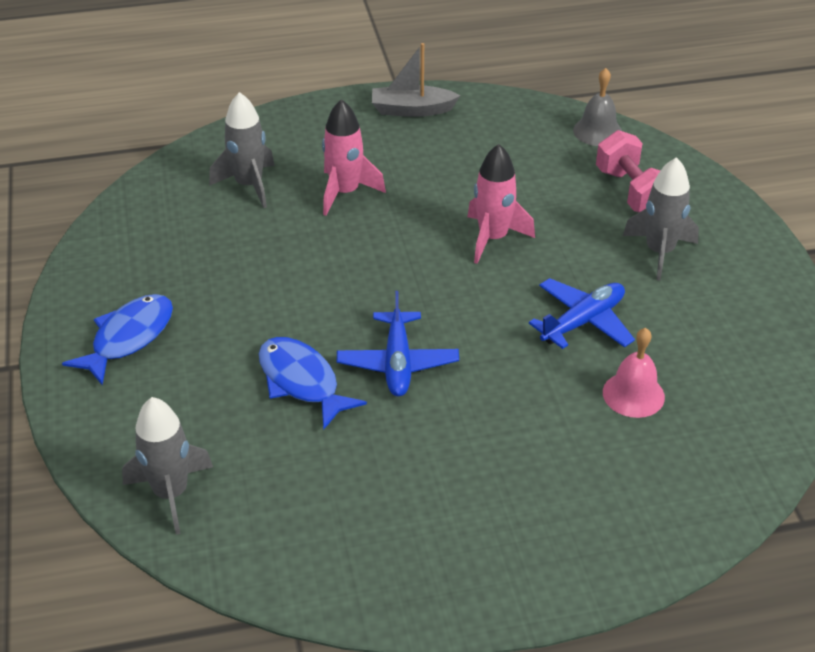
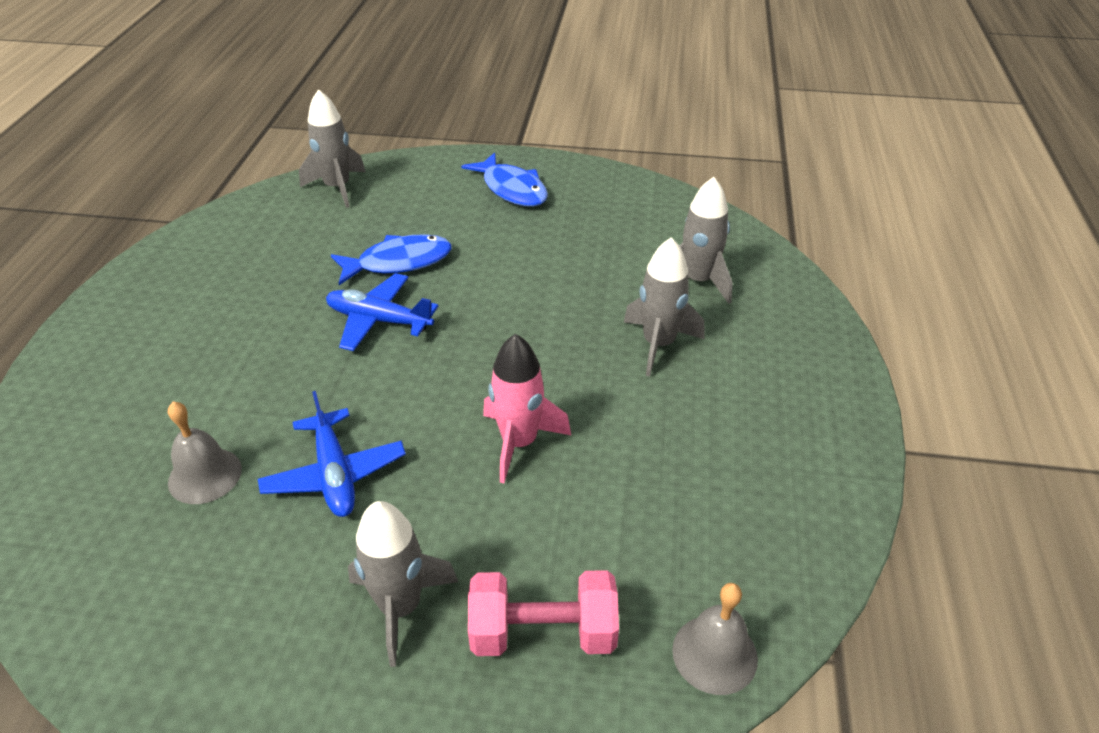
camera: 110 degrees right, 0 degrees up
pink rocket [322,99,386,216] -> grey rocket [623,237,704,376]
grey boat [372,43,461,117] -> none
pink bell [603,328,665,418] -> grey bell [168,401,242,504]

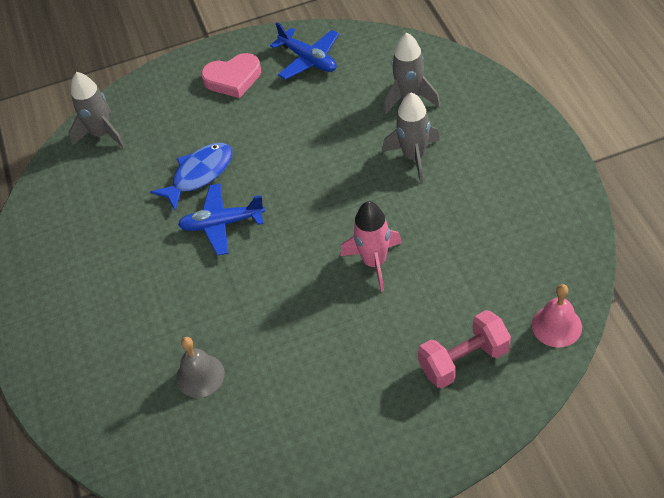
camera: 20 degrees left, 10 degrees up
blue plane [258,391,406,517] -> blue plane moved to [270,22,339,80]
grey rocket [348,501,458,667] -> none
blue fish [461,153,548,207] -> pink heart [201,53,261,98]
grey bell [672,583,758,695] -> pink bell [532,284,582,348]

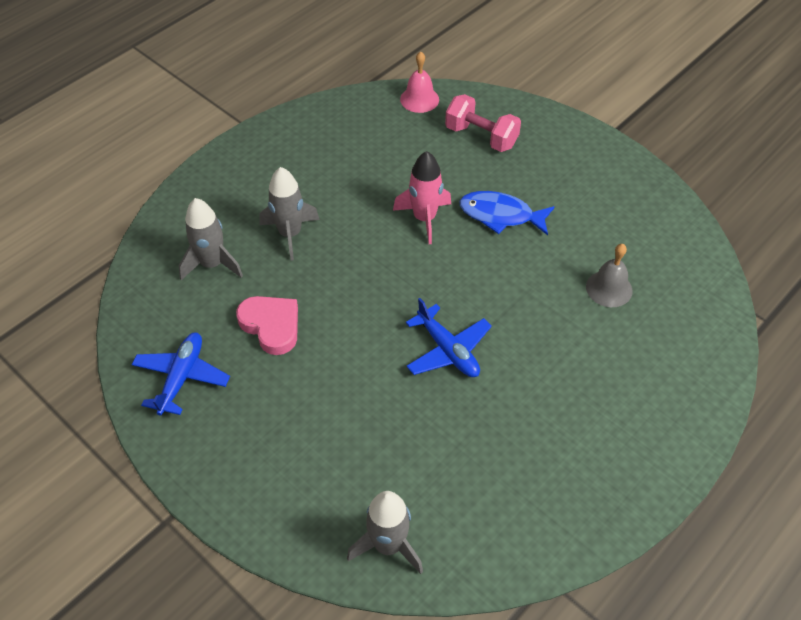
camera: 125 degrees left, 0 degrees up
blue fish [150,143,232,211] -> blue fish moved to [460,191,555,235]
pink heart [201,53,261,98] -> pink heart moved to [236,296,298,355]

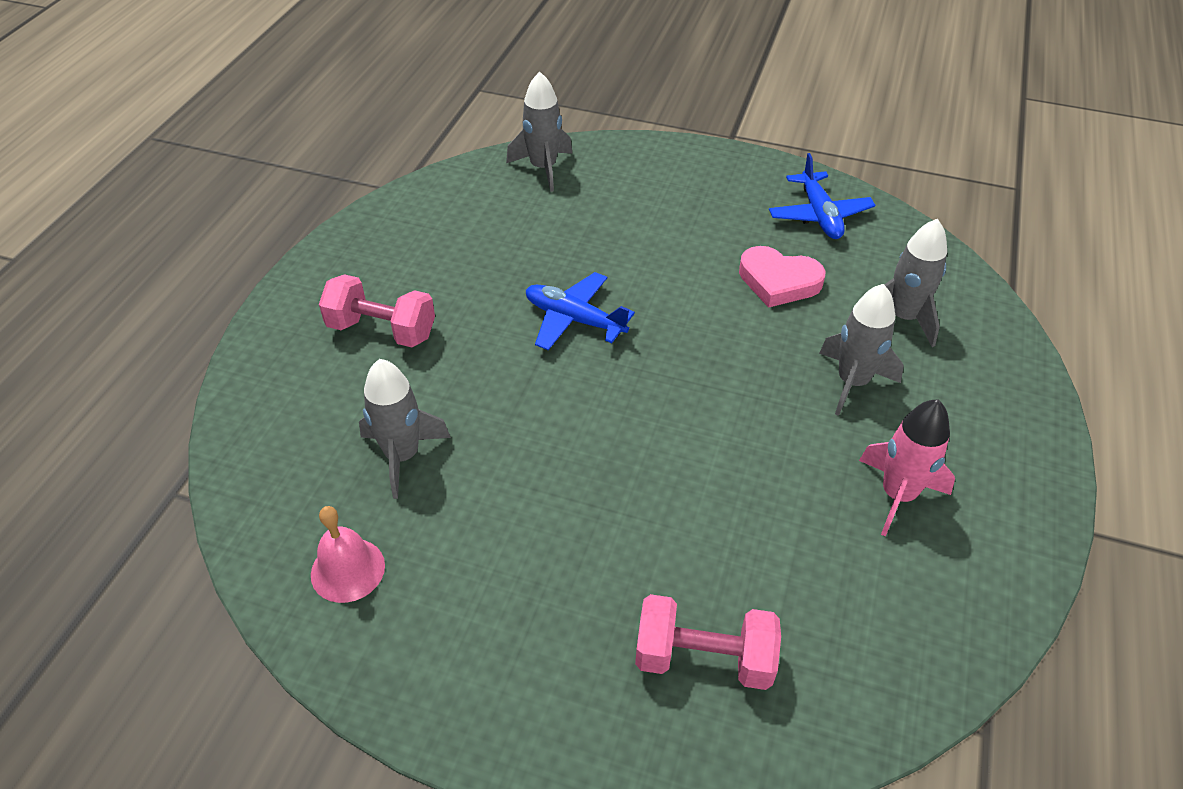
camera: 155 degrees right, 5 degrees down
pink rocket [393,151,451,244] -> pink rocket moved to [859,399,955,536]
pink bell [400,52,439,113] -> pink bell moved to [311,506,385,603]
blue fish [460,191,555,235] -> none
grey bell [586,244,632,307] -> grey rocket [359,359,451,499]
none -> pink dumbbell [319,274,435,347]

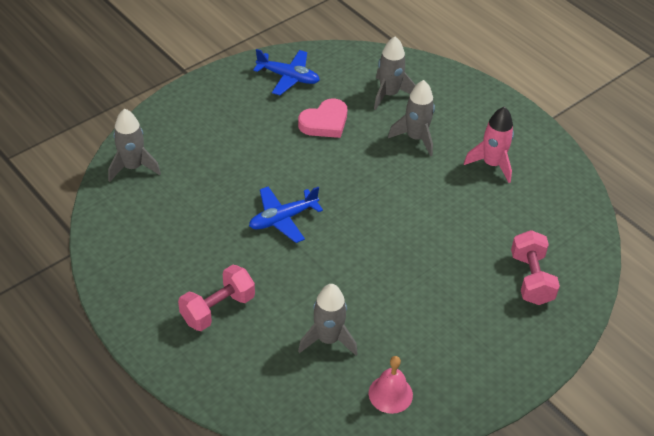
camera: 60 degrees left, 0 degrees up
pink dumbbell [635,594,781,690] -> pink dumbbell turned 45 degrees counterclockwise [511,230,560,305]

